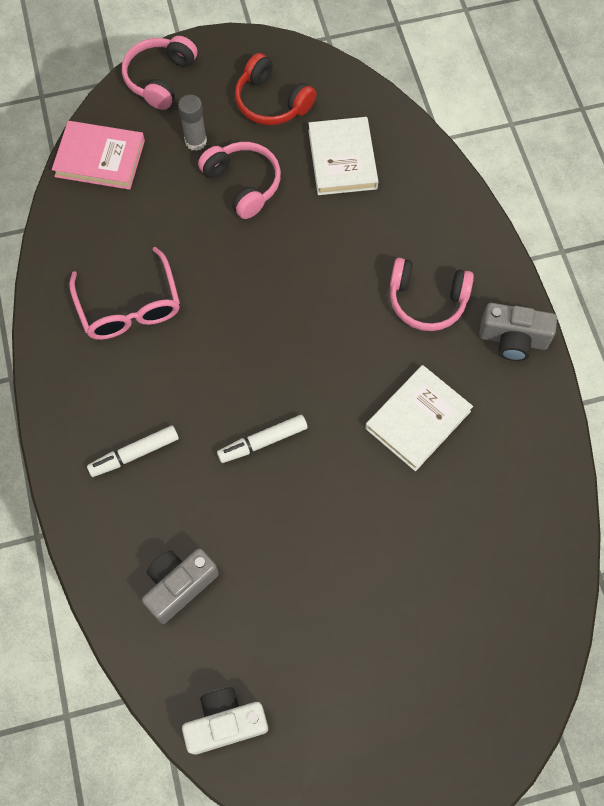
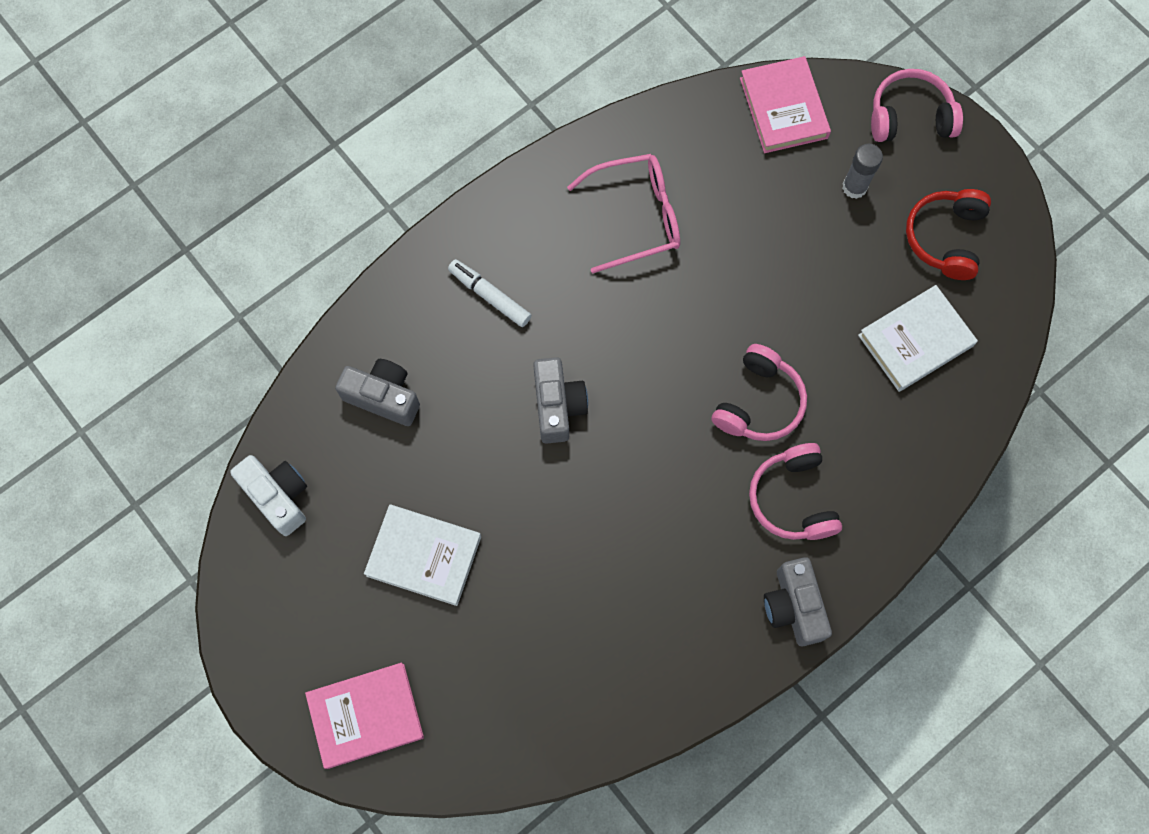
camera: 65 degrees right, 5 degrees up
pink glasses [69,247,180,340] -> pink glasses turned 150 degrees counterclockwise [567,154,680,273]
pink headphones [198,142,281,219] -> pink headphones moved to [712,344,807,441]
white marker [217,415,308,463] -> grey camera [533,357,588,444]
white book [365,365,473,471] -> white book moved to [364,505,481,606]
none -> pink book [305,663,424,769]

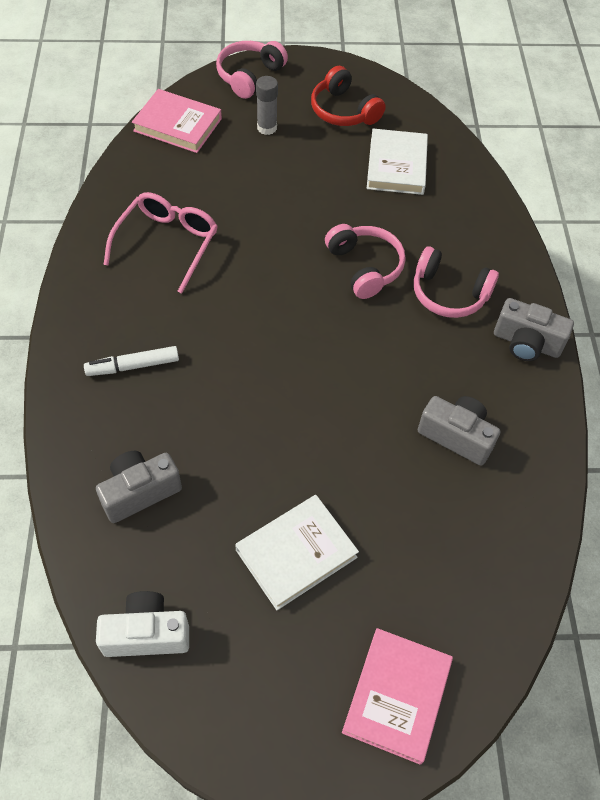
camera: 55 degrees left, 15 degrees down
grey camera [533,357,588,444] -> grey camera moved to [418,396,500,466]

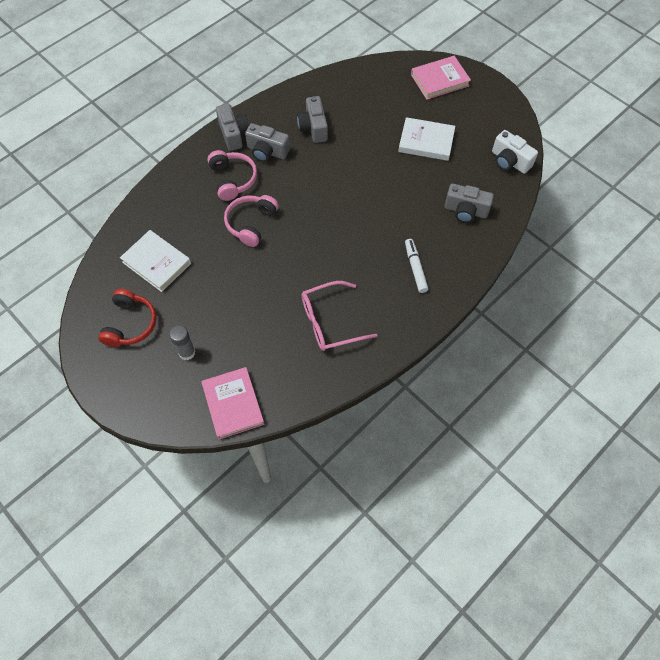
camera: 130 degrees left, 5 degrees up
white marker [84,346,179,376] -> white marker turned 135 degrees counterclockwise [405,239,428,293]
pink headphones [216,41,288,99] -> none
white book [367,129,428,195] -> white book turned 75 degrees clockwise [120,230,191,292]
none -> grey camera [245,123,290,162]

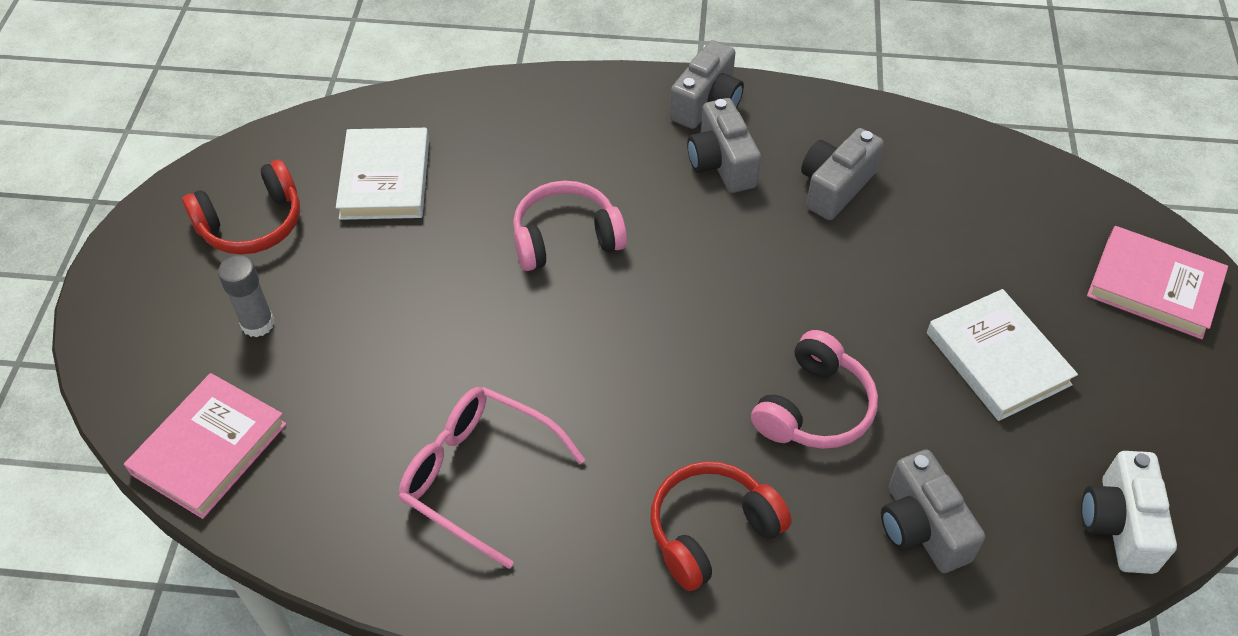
camera: 50 degrees right, 10 degrees down
pink headphones [207,150,257,201] -> pink headphones moved to [751,330,878,449]
white marker [405,239,428,293] -> red headphones [650,461,792,591]

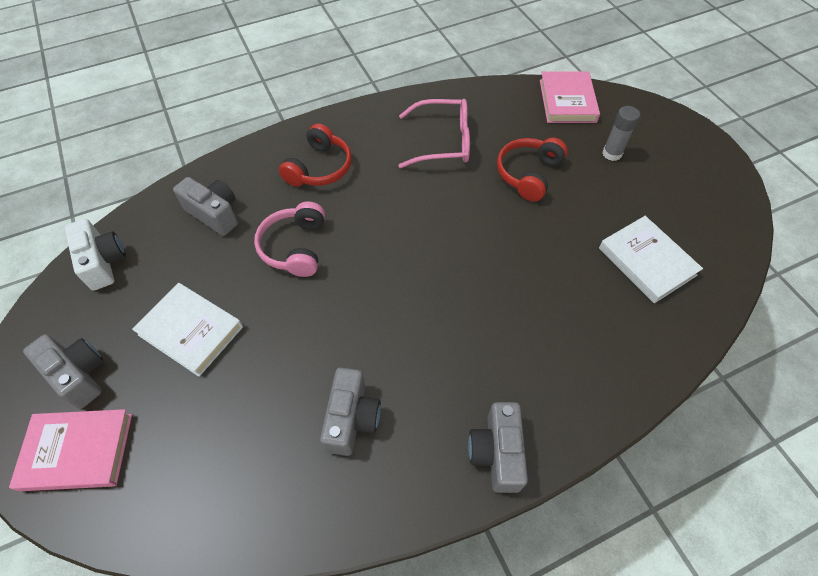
camera: 150 degrees right, 5 degrees up
red headphones [182,160,300,255] -> red headphones moved to [497,138,568,201]
pink headphones [513,181,627,271] -> none
grey camera [687,98,761,193] -> grey camera moved to [23,334,104,409]

